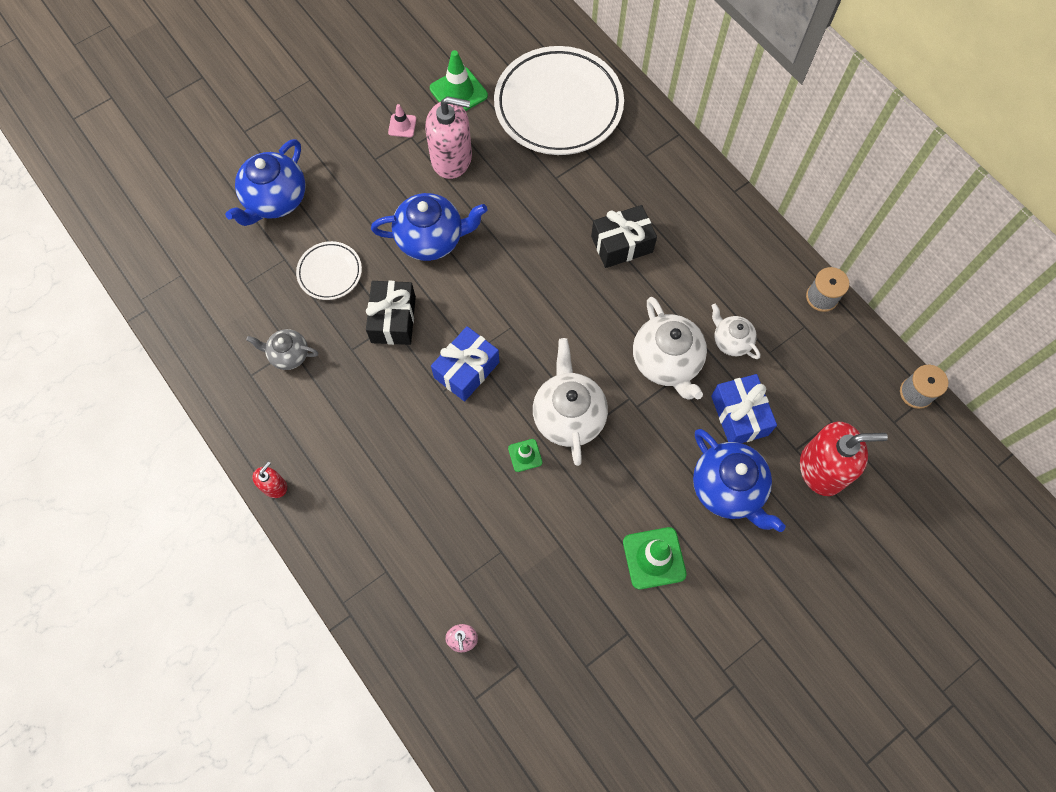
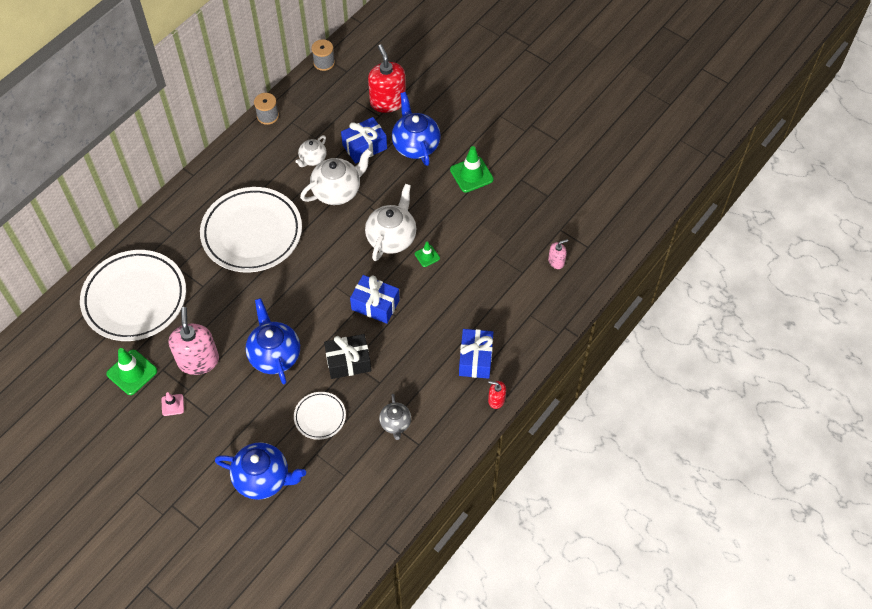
camera: 105 degrees left, 10 degrees down
white teapot [533,338,608,466] -> white teapot turned 135 degrees clockwise [365,184,417,261]
black gift [591,205,657,268] -> white plate [200,187,302,273]
blue teapot [693,429,786,532] -> blue teapot turned 60 degrees counterclockwise [392,92,440,166]
none -> blue gift [459,329,494,379]

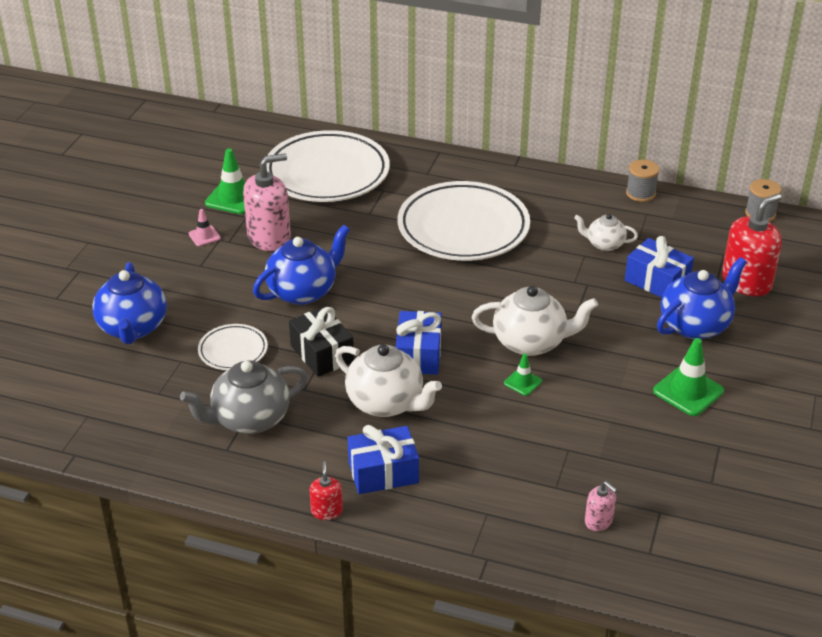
camera: 70 degrees right, 20 degrees down
white teapot [300,148,372,205] -> white teapot moved to [335,344,442,417]
grey teapot [379,394,411,440] -> grey teapot [180,361,308,434], size x1.74

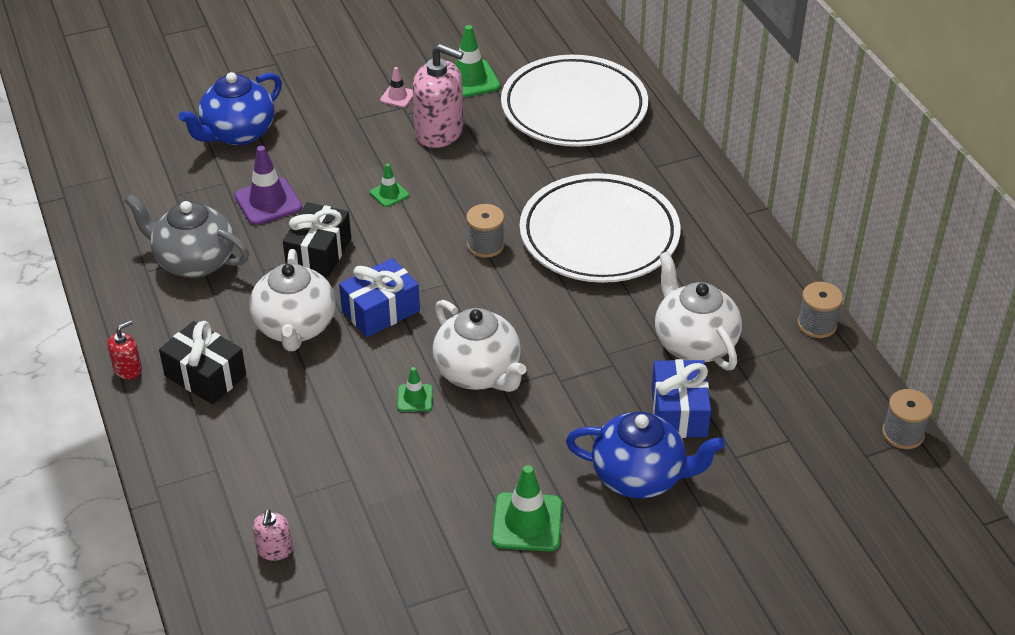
camera: 50 degrees right, 5 degrees up
white plate [198,324,268,370] -> purple traffic cone [234,146,302,225]
blue teapot [253,225,350,305] -> green traffic cone [370,163,409,207]
blue gift [348,425,419,494] -> black gift [159,321,246,404]
white teapot [574,214,638,251] -> white teapot [655,251,742,370], size x1.74
red soap dispenser [722,194,782,296] -> none
none -> grey spool [466,204,504,258]

